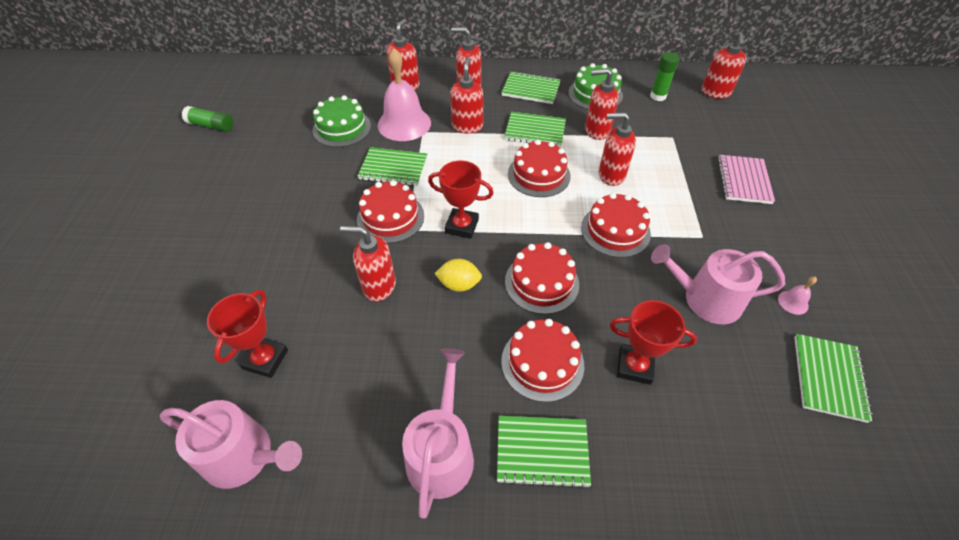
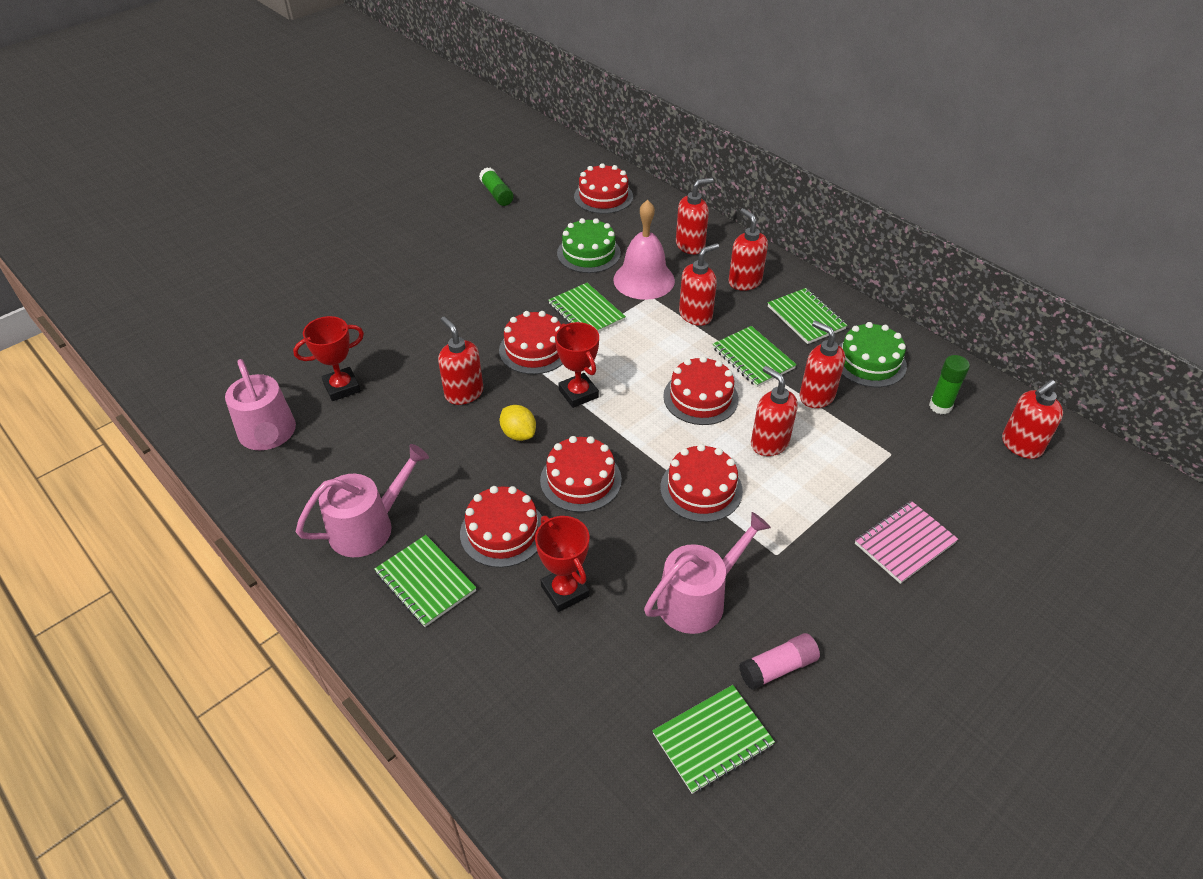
camera: 45 degrees right, 5 degrees down
pink watering can [651,244,785,324] -> pink watering can turned 90 degrees clockwise [644,512,771,634]
pink bell [778,276,817,315] -> pink glue stick [739,633,820,690]
none -> red cake [574,163,633,214]

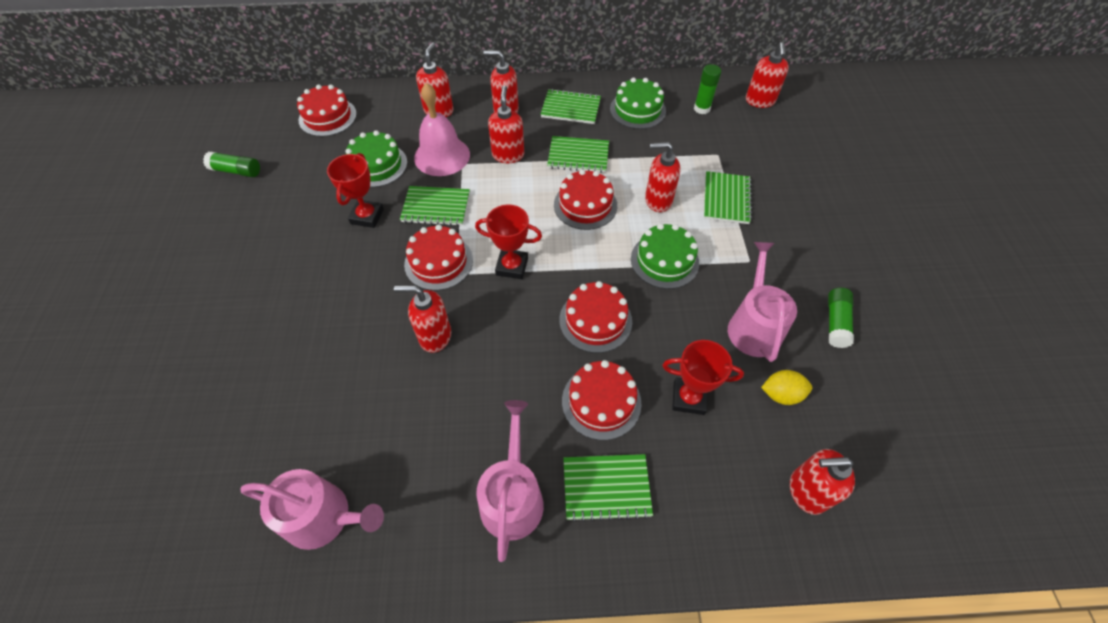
camera: 50 degrees left, 10 degrees up
red trophy [293,316,364,401] -> red trophy moved to [327,153,384,228]
yellow lemon [500,405,536,441] -> yellow lemon moved to [761,370,812,405]
green notebook [652,685,775,794] -> green notebook moved to [704,171,752,224]
red cake [660,444,743,522] -> green cake [631,223,699,289]
pink glue stick [739,633,820,690] -> green glue stick [828,288,854,348]
red soap dispenser [800,320,845,408] -> red soap dispenser moved to [790,449,855,515]
pink notebook [855,501,958,584] -> none

